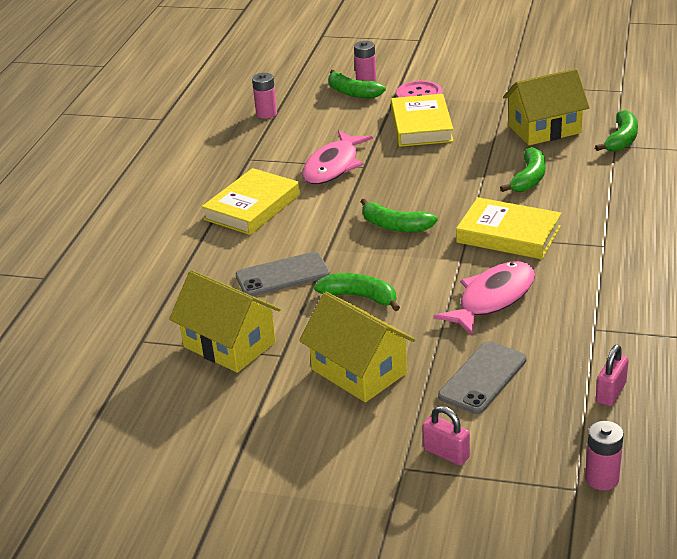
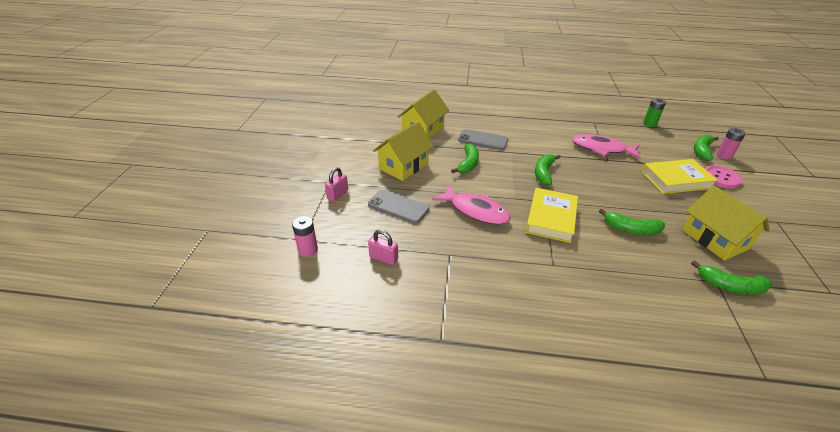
camera: 80 degrees right, 5 degrees up
yellow book [202,168,300,235] -> none
grey phone [236,252,330,296] -> grey phone turned 45 degrees counterclockwise [458,129,508,150]
pink battery [252,73,277,119] -> green battery [643,98,666,127]

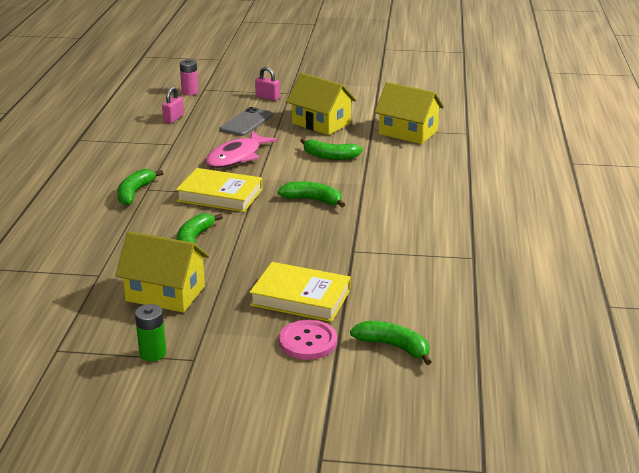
camera: 90 degrees right, 10 degrees down
grey phone [458,129,508,150] -> none
pink fish [572,134,641,159] -> none
yellow book [641,159,718,194] -> yellow book turned 60 degrees counterclockwise [249,262,351,322]
green battery [643,98,666,127] -> green battery moved to [135,304,167,361]
yellow house [682,186,770,261] -> yellow house turned 45 degrees clockwise [115,231,209,313]
green banana [691,260,772,295] -> green banana moved to [117,169,163,205]
pink battery [716,128,746,160] -> none

